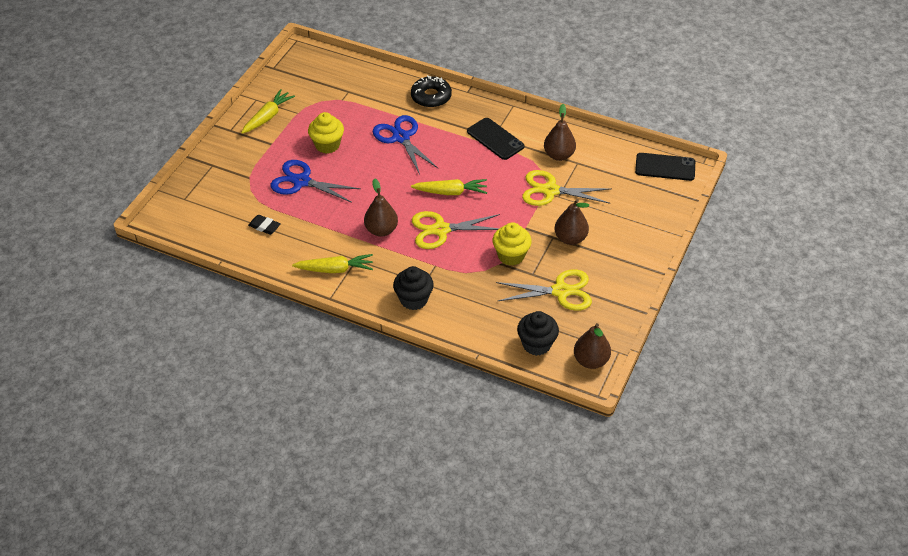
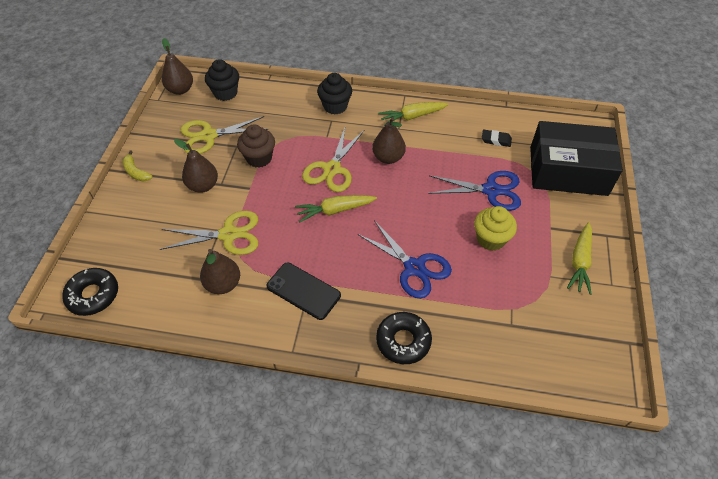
camera: 165 degrees right, 5 degrees up
yellow scissors [411,211,500,249] -> yellow scissors turned 135 degrees clockwise [302,128,364,192]
yellow cupcake [493,222,532,266] -> brown cupcake [237,125,275,168]
black phone [635,153,695,181] -> black donut [62,268,118,316]
none -> yellow banana [123,151,153,182]
none -> black box [530,121,623,196]

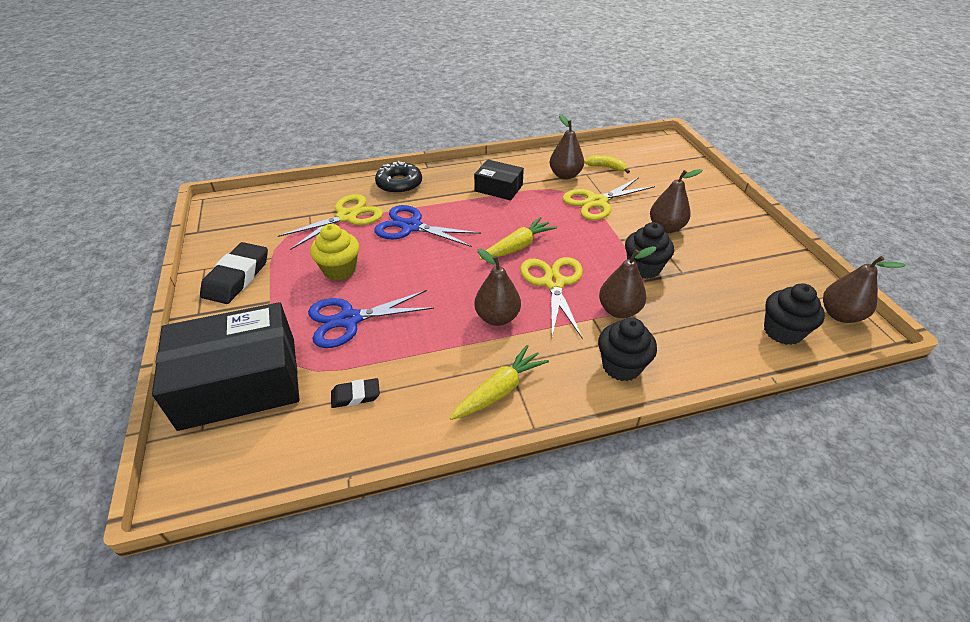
camera: 155 degrees right, 10 degrees down
black donut [62,268,118,316] -> none
yellow banana [123,151,153,182] -> yellow banana moved to [584,155,630,174]
yellow scissors [181,116,268,154] -> yellow scissors moved to [278,194,383,250]
brown cupcake [237,125,275,168] -> black cupcake [625,222,674,279]
black phone [266,262,341,320] -> black box [474,159,524,200]
yellow carrot [567,222,592,295] -> black eraser [200,242,268,304]
none -> brown pear [599,246,657,318]

